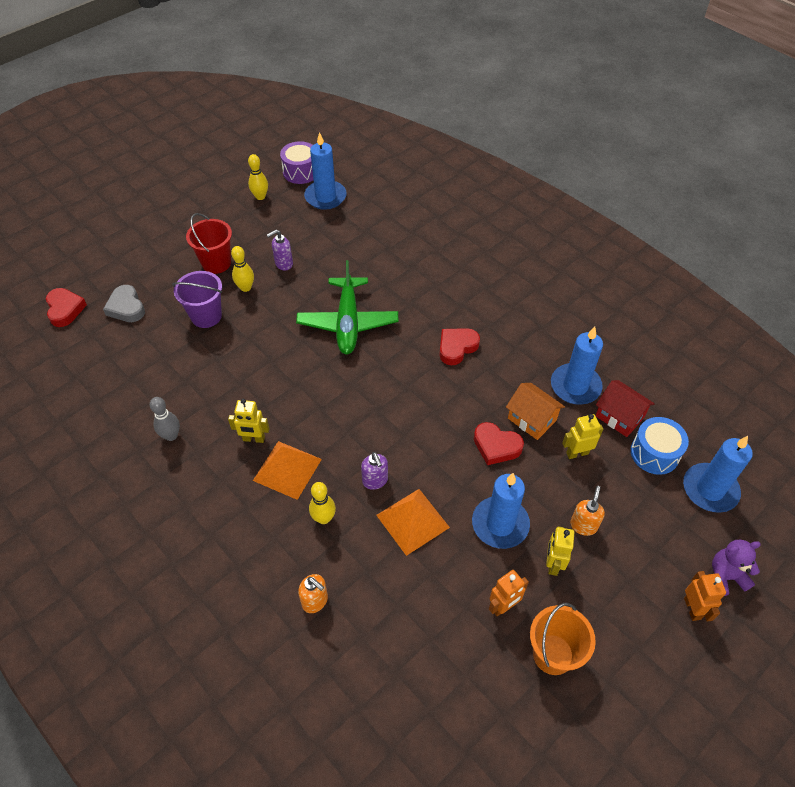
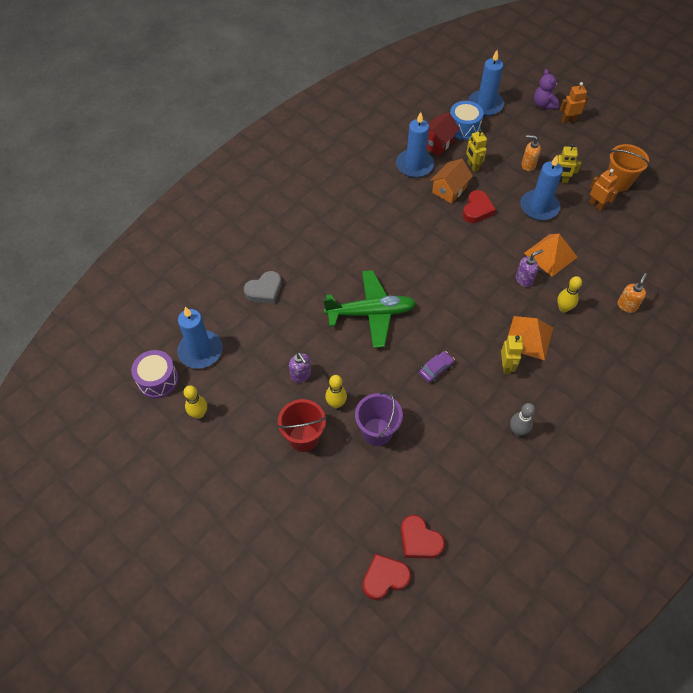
camera: 95 degrees left, 5 degrees up
grey heart [103,285,145,322] -> grey heart moved to [244,271,282,304]
red heart [439,328,480,365] -> red heart moved to [401,515,445,558]
none -> purple car [419,351,455,383]

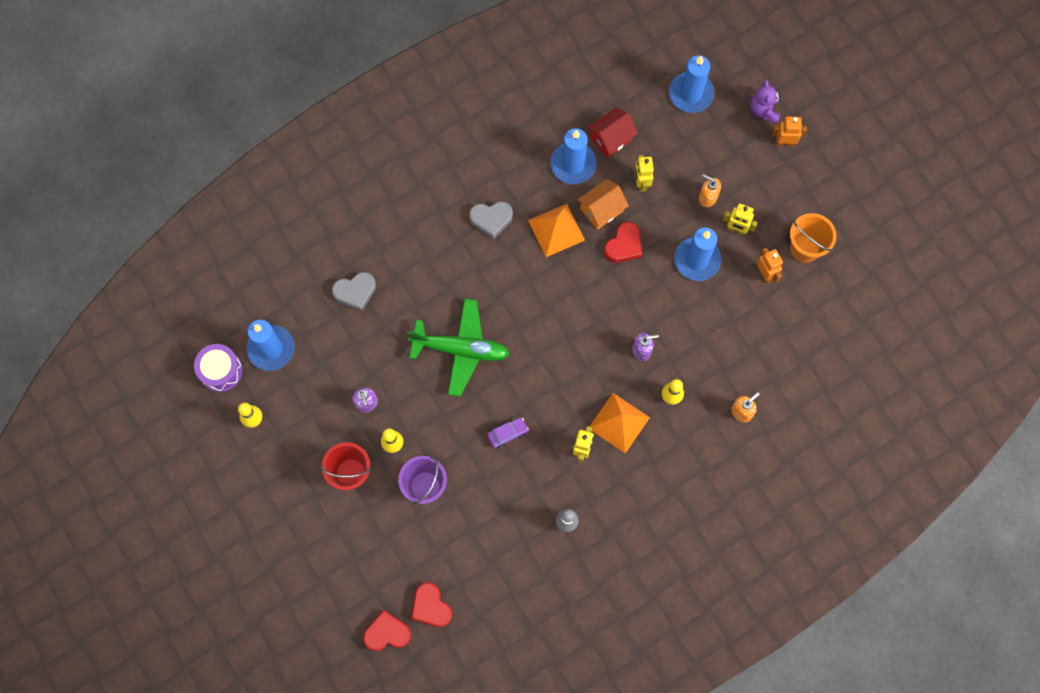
camera: 15 degrees right, 15 degrees up
blue drum [450,101,484,140] -> none
orange pyramid [524,234,578,277] -> orange pyramid moved to [528,204,585,257]
none -> grey heart [469,201,513,239]

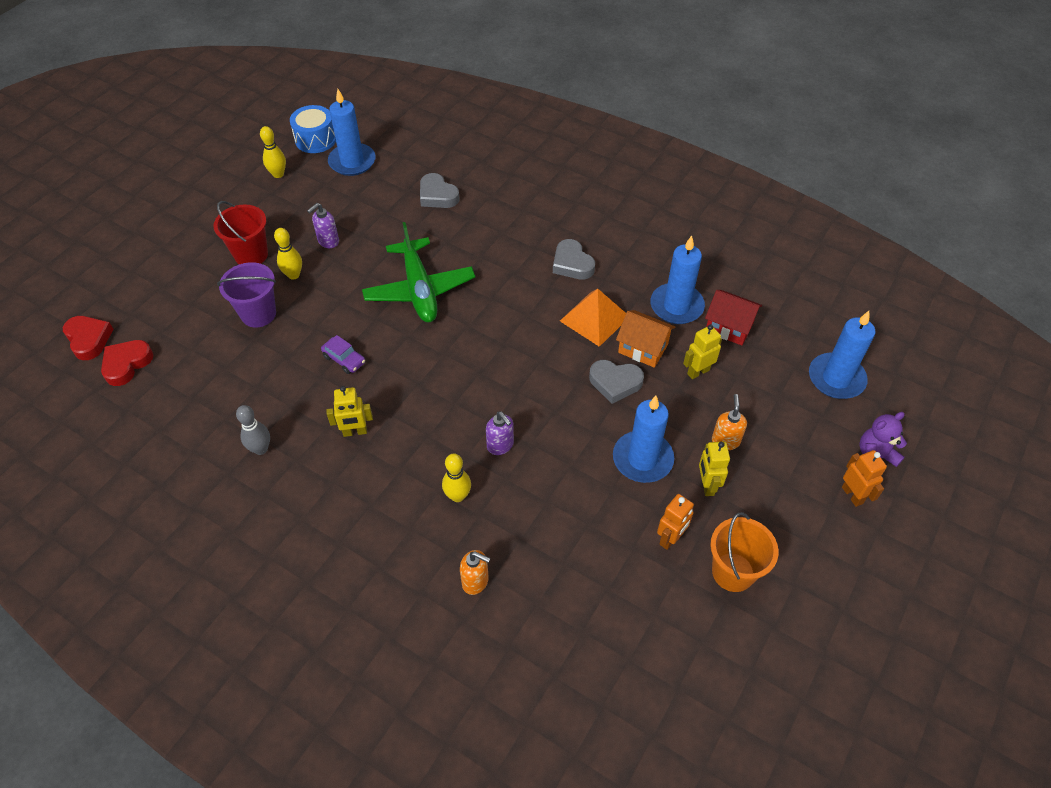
camera: 65 degrees right, 20 degrees down
purple drum [194,344,242,392] -> blue drum [290,105,336,153]
orange pyramid [589,393,650,453] -> none
red heart [604,222,642,263] -> grey heart [589,360,644,404]

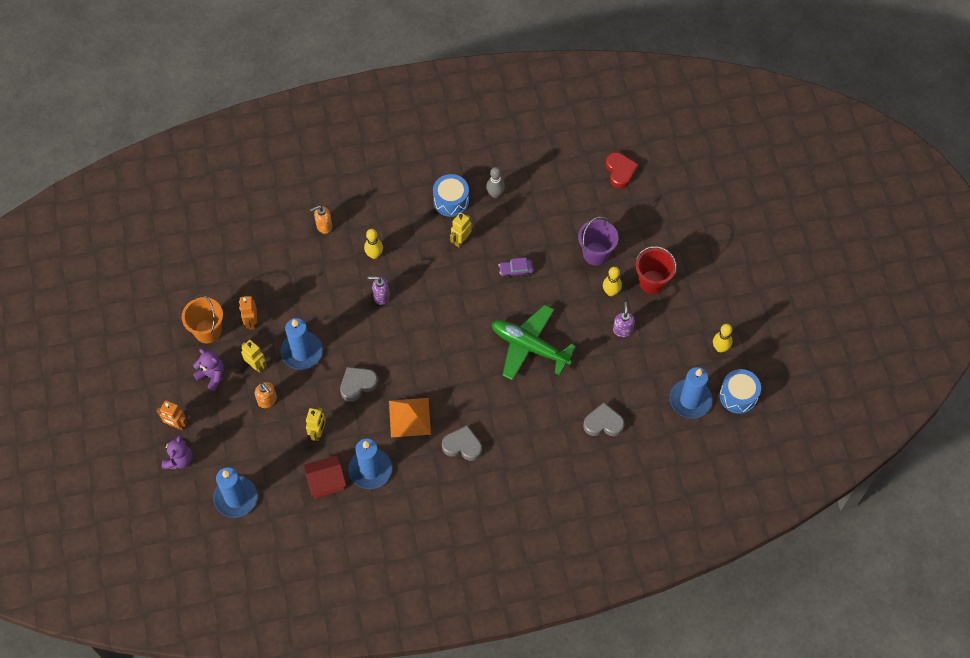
camera: 135 degrees right, 10 degrees up
red heart [63,316,113,360] -> none
orange house [616,310,675,368] -> none
none -> purple teddy bear [193,349,224,391]
none -> blue drum [433,174,469,217]

